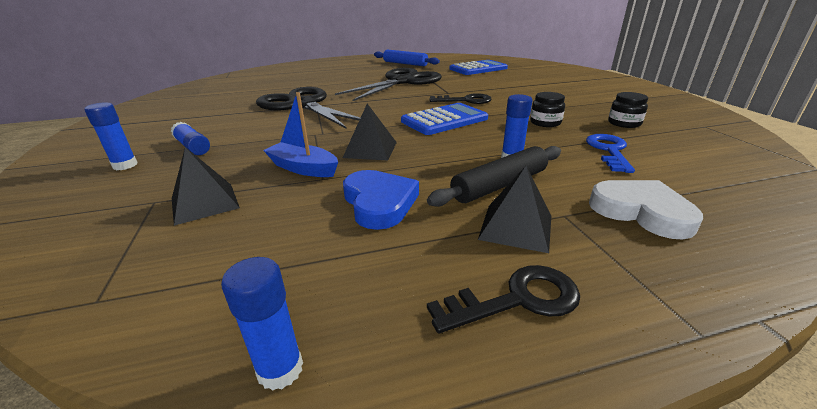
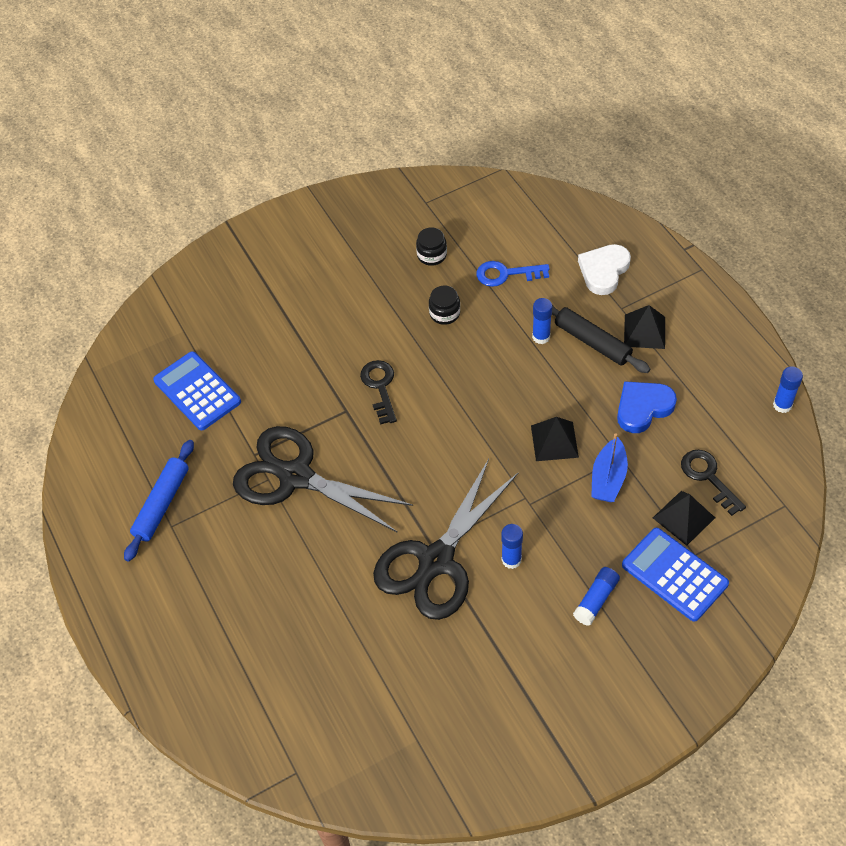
camera: 100 degrees left, 25 degrees up
blue glue stick [84,102,138,170] -> blue glue stick moved to [501,524,523,569]
blue calculator [401,103,488,135] -> blue calculator moved to [622,528,729,622]
black key [427,265,580,334] -> black key moved to [681,450,746,516]

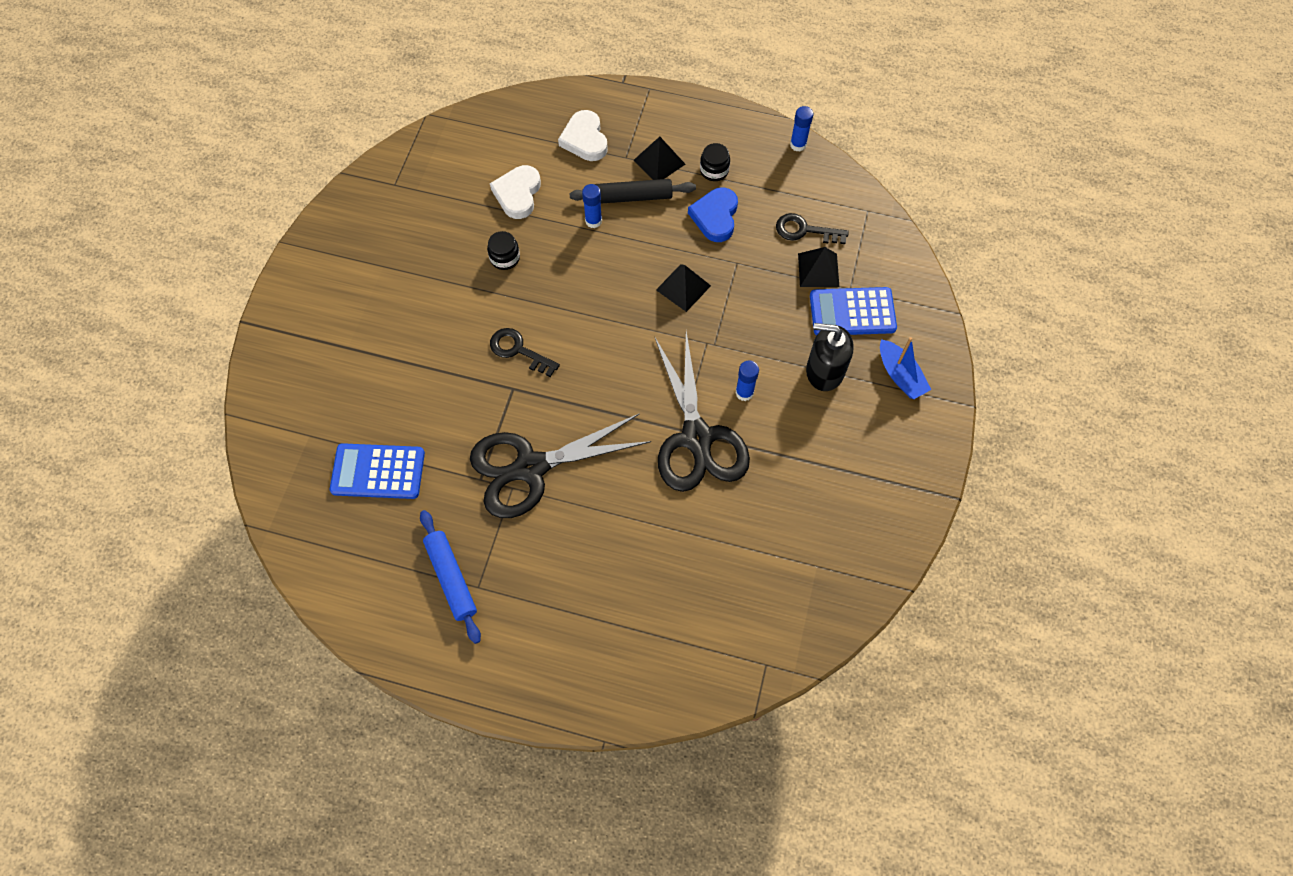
camera: 50 degrees left, 10 degrees up
black jar [416,227,447,266] -> black jar moved to [700,143,730,181]
blue key [476,261,550,287] -> white heart [490,165,541,219]
blue glue stick [573,567,620,626] -> black soap dispenser [806,323,854,391]
blue boat [591,433,628,502] -> blue boat moved to [880,337,932,399]

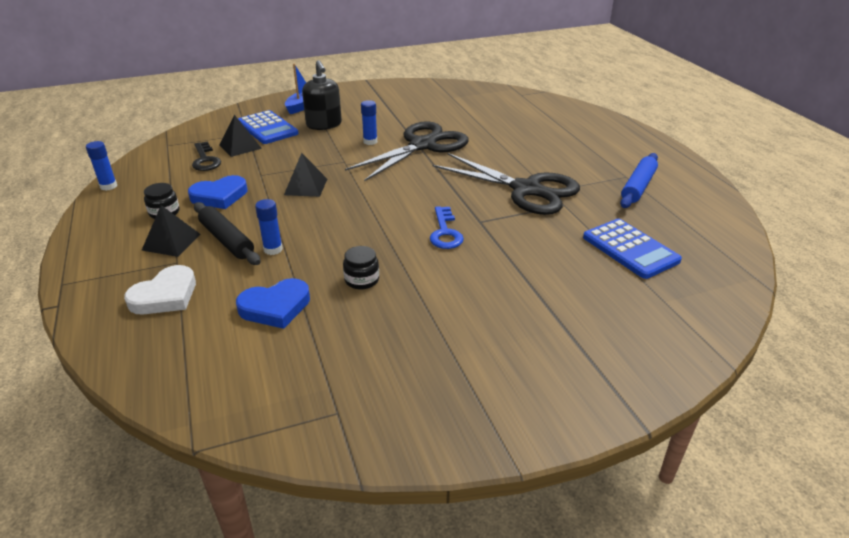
camera: 125 degrees left, 30 degrees down
white heart [490,165,541,219] -> blue heart [236,278,310,329]
black key [490,328,560,377] -> blue key [430,206,464,249]

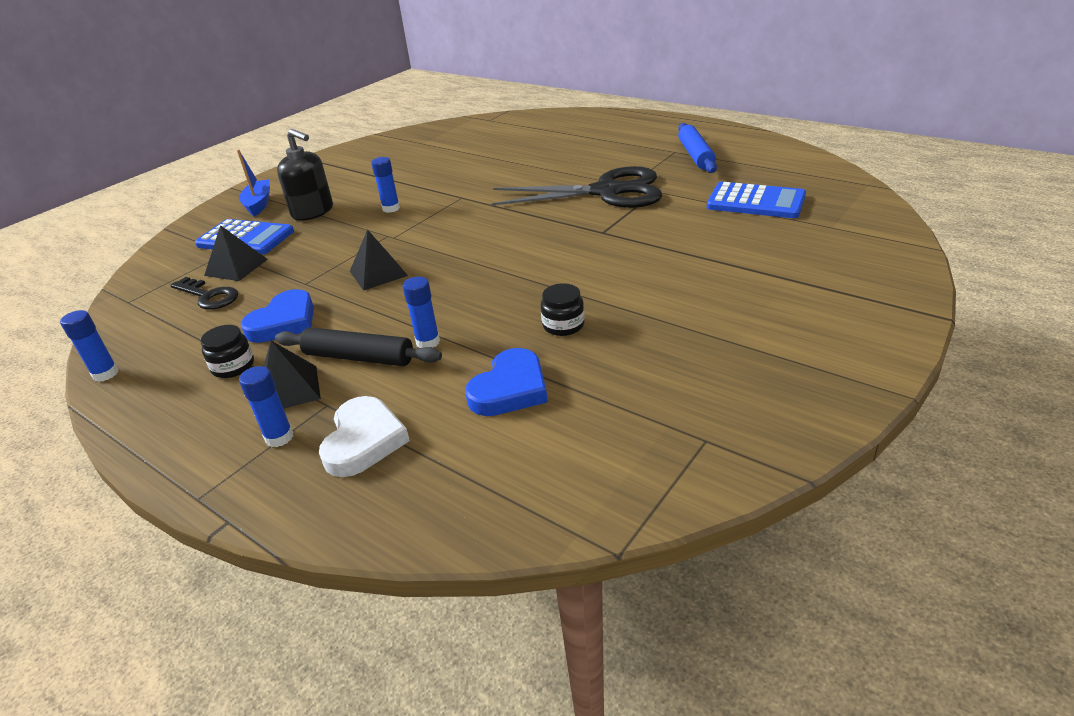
camera: 30 degrees left, 0 degrees up
black scissors [345,121,469,181] -> none
blue key [430,206,464,249] -> none
none -> blue glue stick [239,366,294,447]

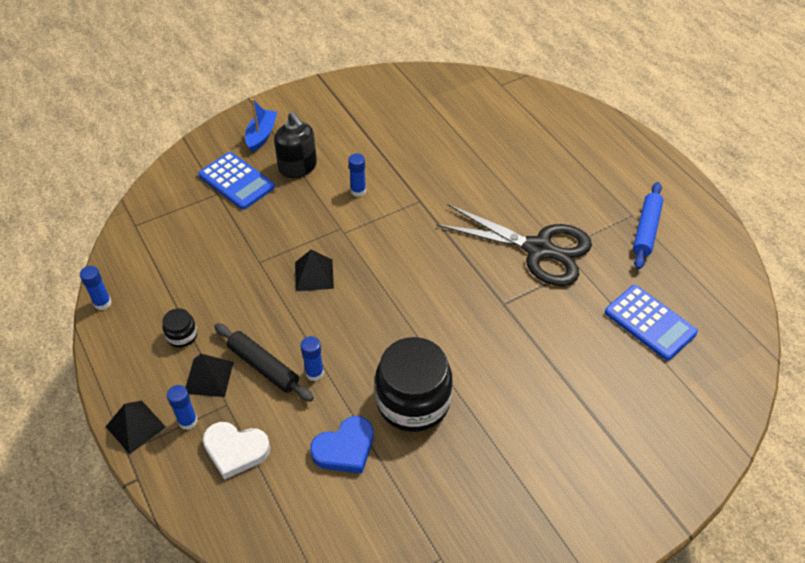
camera: 20 degrees right, 15 degrees up
black key [170,277,238,310] -> none
black pyramid [204,225,268,281] -> black pyramid moved to [106,401,166,454]
blue heart [241,289,314,343] -> none
white heart [319,396,410,477] -> white heart turned 75 degrees clockwise [203,422,270,480]
black jar [541,283,584,336] -> black jar [375,337,452,432], size x2.26

